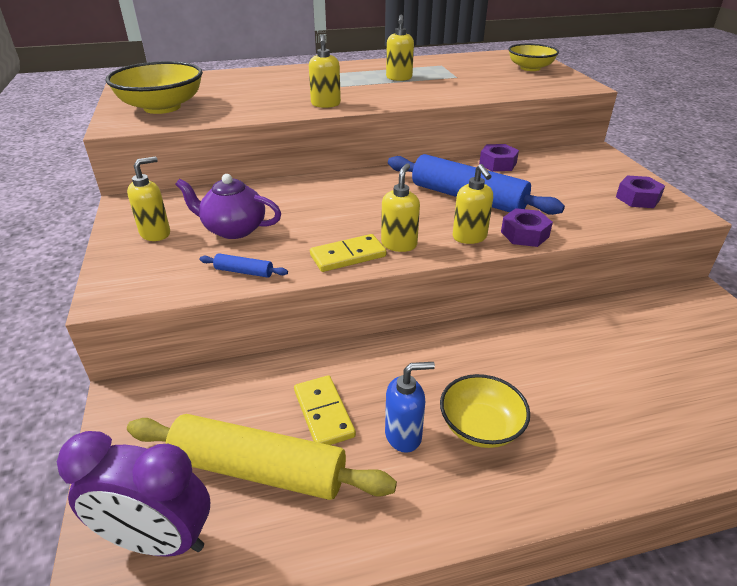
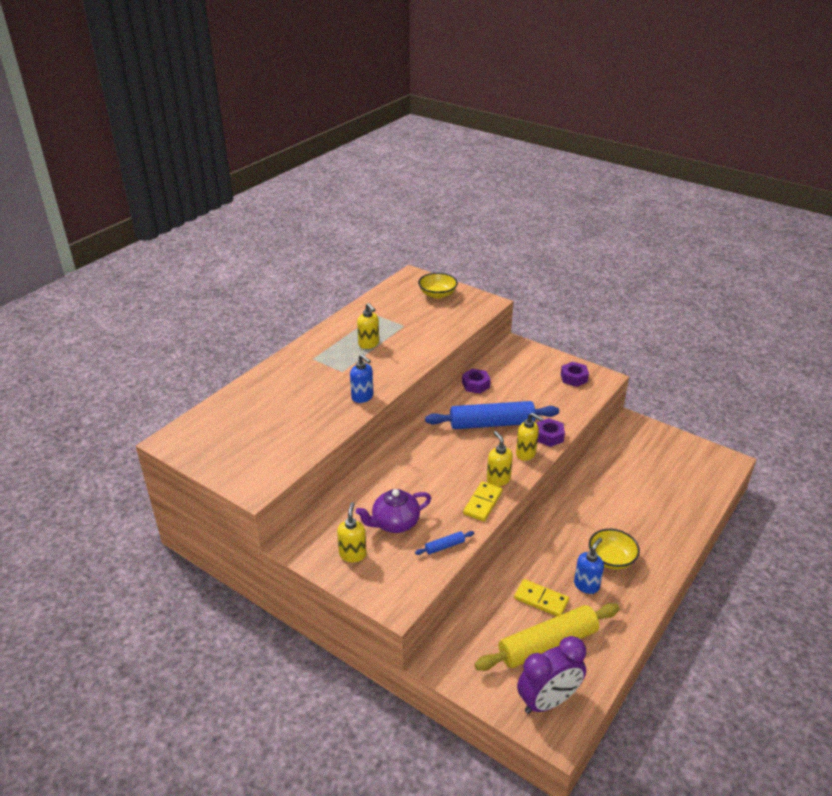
camera: 40 degrees left, 0 degrees up
yellow bowl [106,61,203,114] -> none
yellow soap dispenser [309,34,341,108] -> blue soap dispenser [350,354,373,403]

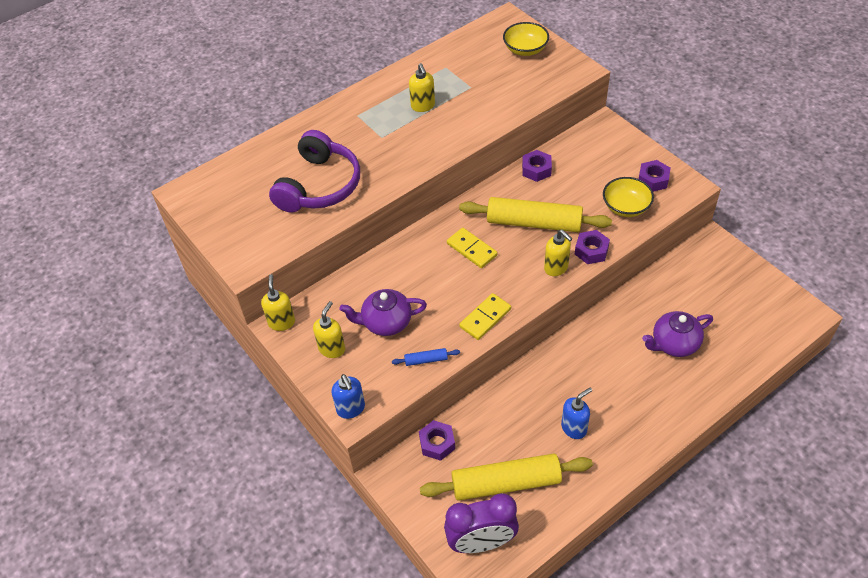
camera: 20 degrees right, 15 degrees up
blue soap dispenser [350,354,373,403] -> blue soap dispenser moved to [332,374,365,419]
blue rolling pin [425,401,559,429] -> yellow rolling pin [459,197,612,232]
yellow soap dispenser [487,431,513,486] -> yellow soap dispenser moved to [261,274,295,331]
yellow domino [514,579,569,616] -> yellow domino moved to [447,228,498,268]
yellow bowl [589,529,640,570] -> yellow bowl moved to [603,177,654,217]
none -> purple headphones [269,130,360,213]
none -> purple nut [419,420,455,461]
none -> purple teapot [642,311,713,357]

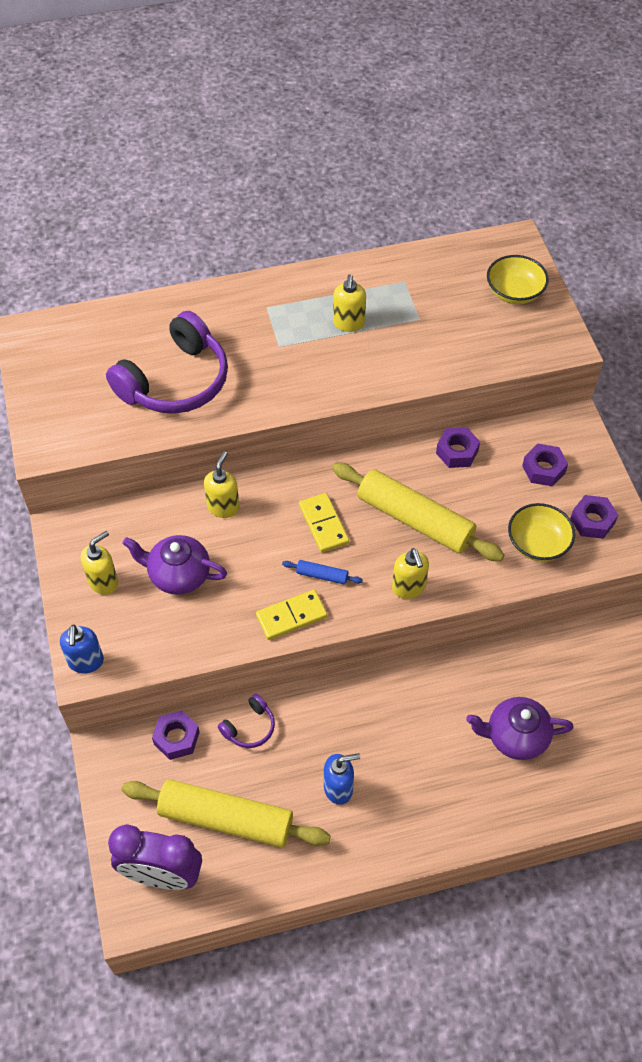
camera: 20 degrees right, 5 degrees up
yellow soap dispenser [261,274,295,331] -> yellow soap dispenser moved to [204,451,240,518]
blue rolling pin [392,348,460,366] -> blue rolling pin moved to [282,560,363,584]
purple nut [575,230,610,264] -> purple nut moved to [522,444,568,487]
none -> purple headphones [218,694,275,748]

